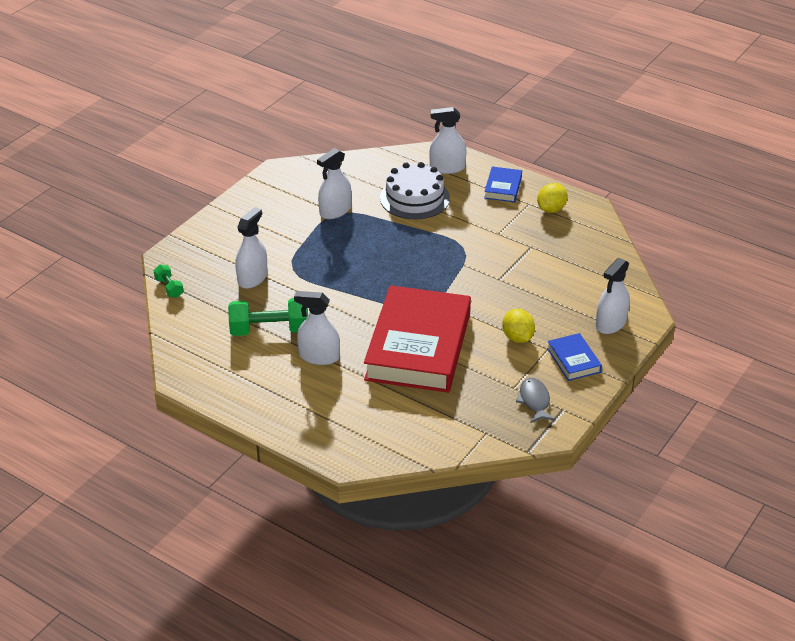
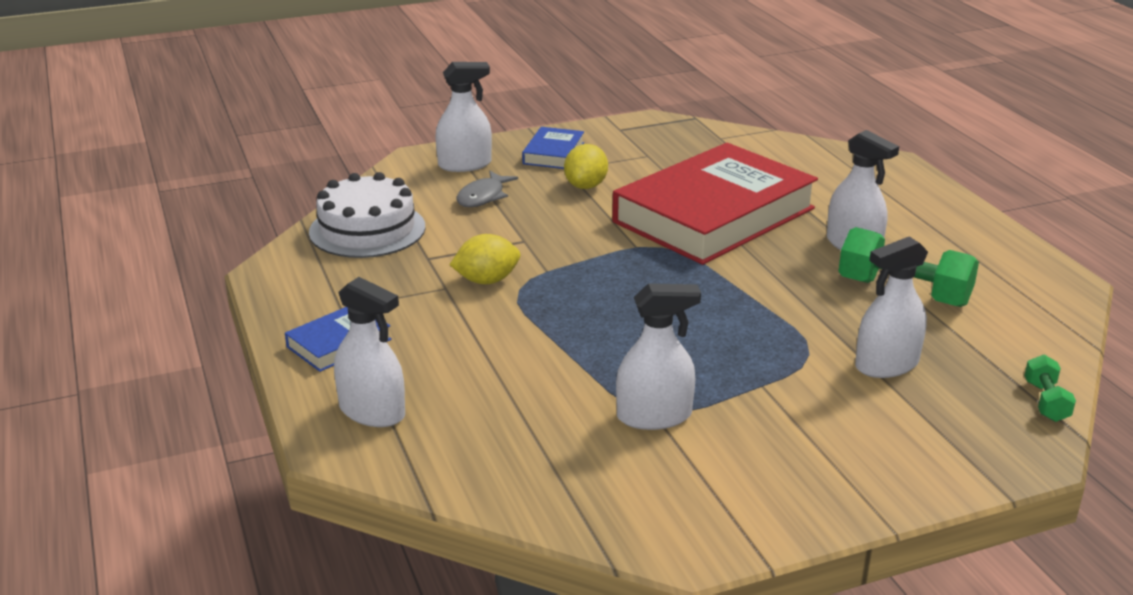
camera: 145 degrees left, 10 degrees down
white cake [380,162,450,219] -> white cake moved to [309,172,425,258]
grey fish [516,378,556,423] -> grey fish moved to [457,171,518,207]
yellow lemon [537,183,568,213] -> yellow lemon moved to [450,234,520,284]

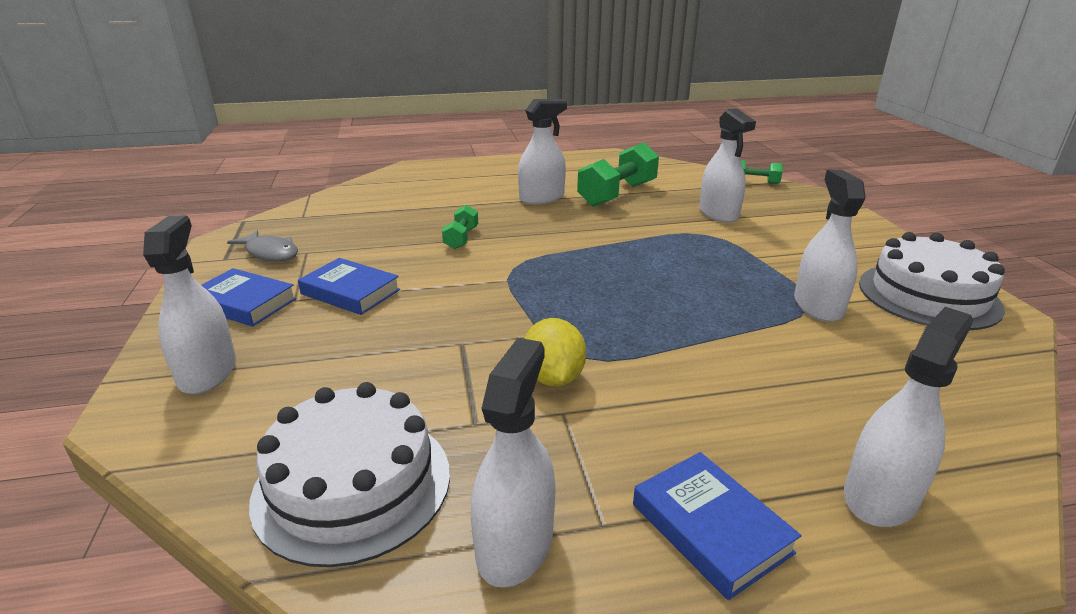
camera: 80 degrees left, 0 degrees up
grey fish [457,171,518,207] -> grey fish moved to [227,230,298,262]
yellow lemon [564,144,608,189] -> blue book [298,258,400,315]
red book [612,143,818,265] -> green dumbbell [442,205,478,249]
none -> white spray bottle [471,338,556,588]
none -> white cake [859,232,1005,330]

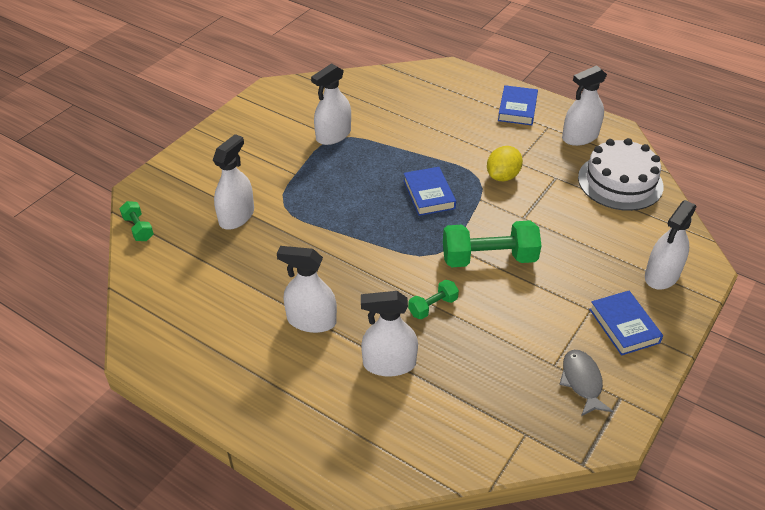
camera: 135 degrees left, 15 degrees up
blue book [298,258,400,315] -> blue book moved to [403,167,456,216]
green dumbbell [577,142,659,207] -> green dumbbell moved to [443,220,541,267]
white spray bottle [844,307,973,527] -> white spray bottle moved to [361,291,418,377]
white cake [859,232,1005,330] -> none

